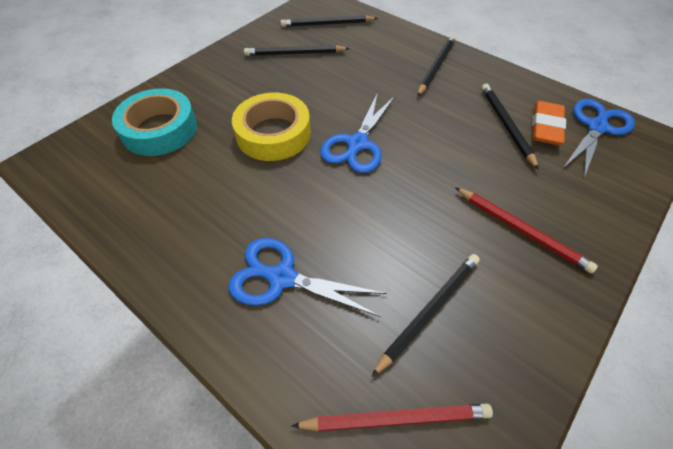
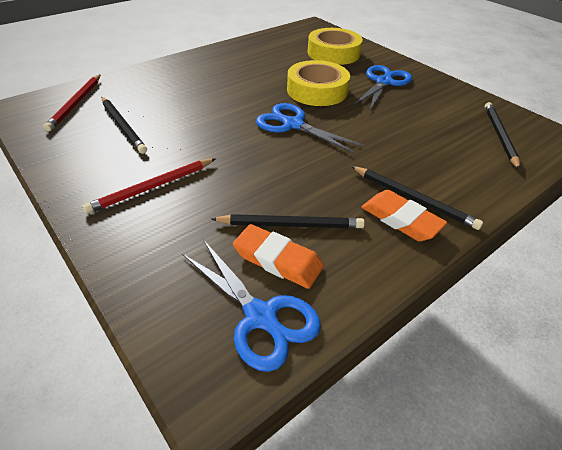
camera: 100 degrees right, 10 degrees down
turquoise tape [112,88,197,156] -> yellow tape [308,28,363,65]
blue scissors [229,238,387,317] -> blue scissors moved to [354,65,412,110]
black pencil [244,45,350,56] -> none
none -> orange eraser [362,190,447,241]

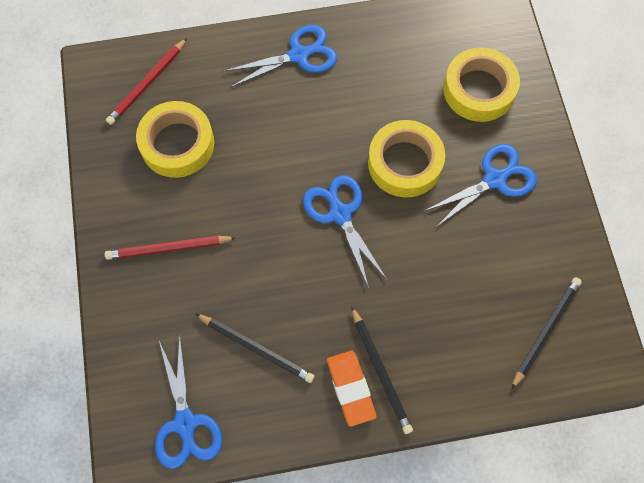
camera: 30 degrees right, 25 degrees up
black pencil [102,97,147,154] -> yellow tape [136,101,214,178]
orange eraser [233,224,324,289] -> none
none -> blue scissors [224,25,337,88]

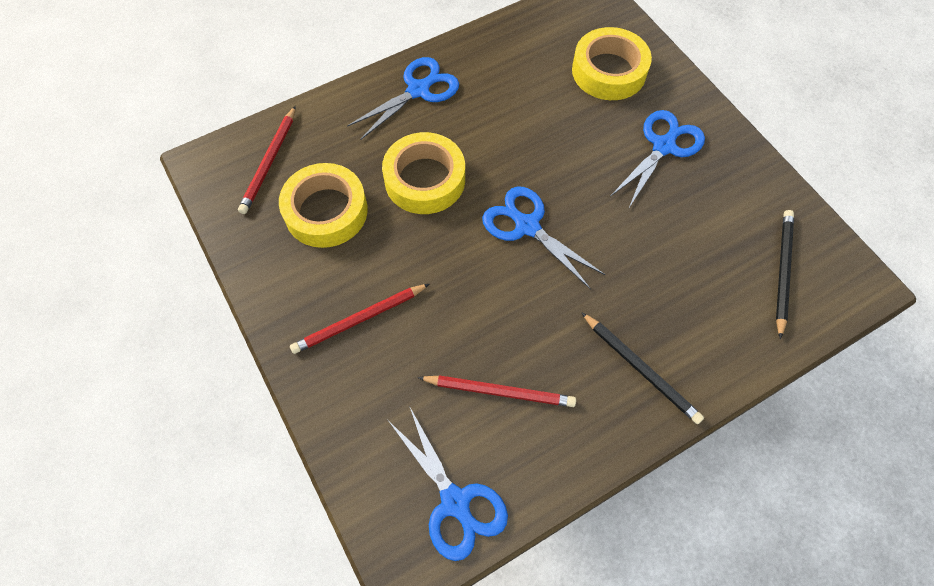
camera: 20 degrees left, 5 degrees down
black pencil [195,313,315,383] -> red pencil [418,375,576,407]
orange eraser [327,351,377,427] -> none
yellow tape [368,120,445,198] -> yellow tape moved to [382,132,465,214]

